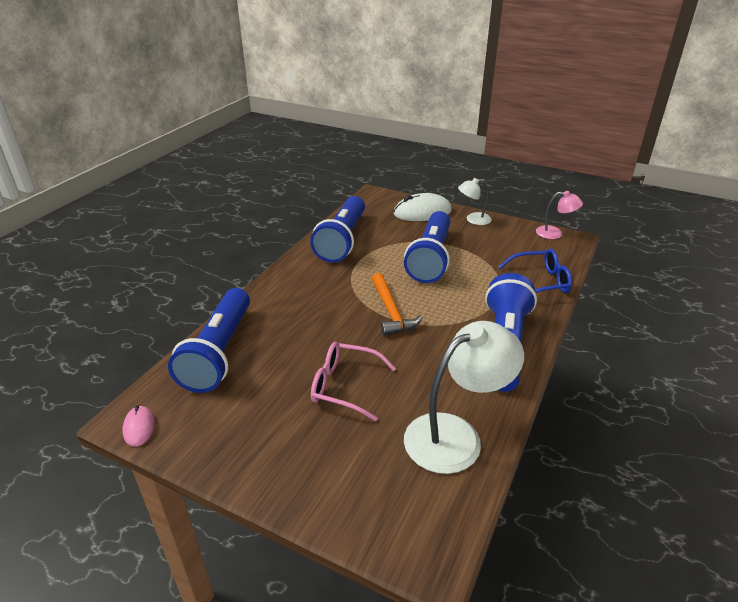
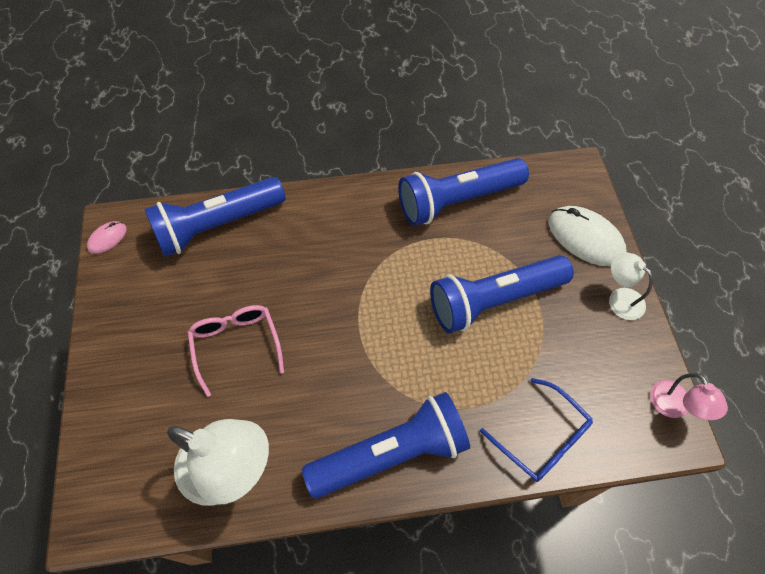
camera: 55 degrees right, 25 degrees up
orange hammer [372,273,423,336] -> none

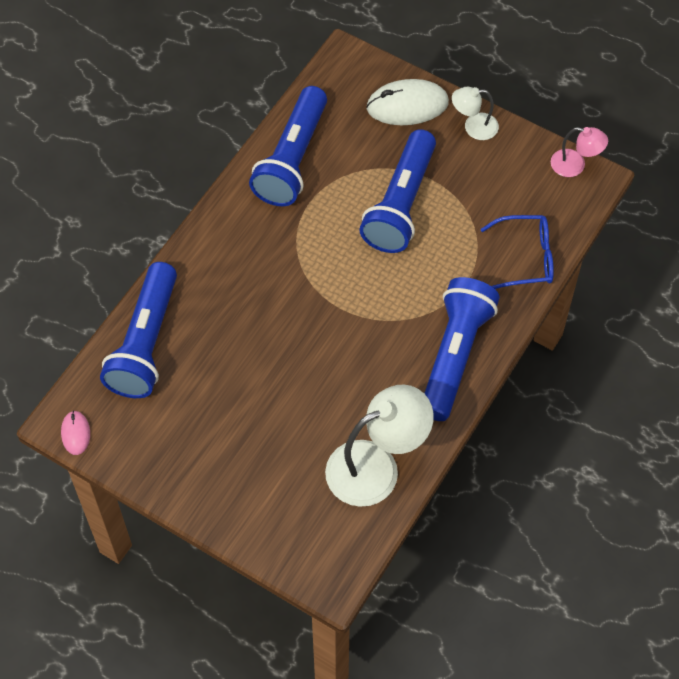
camera: 50 degrees left, 0 degrees up
pink glasses [188,305,284,397] -> none

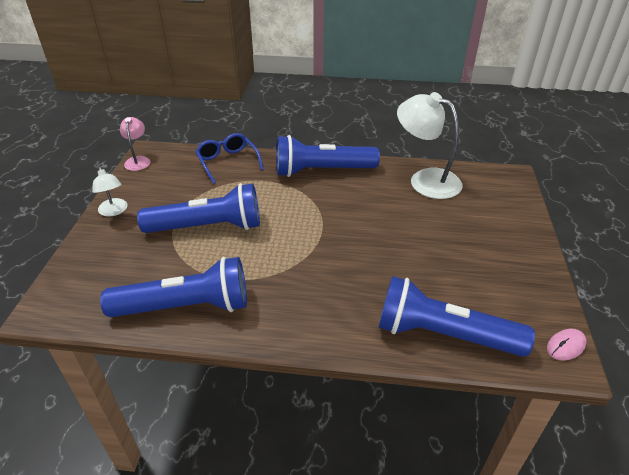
camera: 115 degrees left, 20 degrees down
blue flashlight [100,262,177,398] -> blue flashlight turned 150 degrees counterclockwise [378,276,535,357]
white mouse [366,79,449,125] -> none

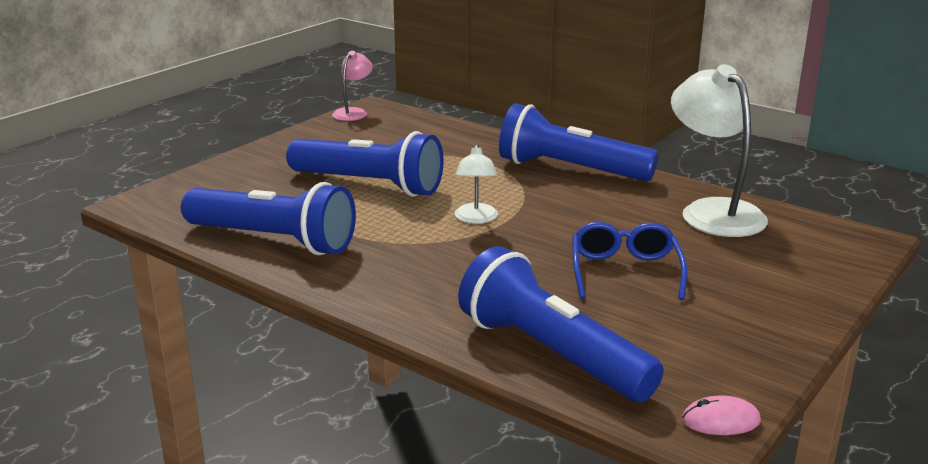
camera: 30 degrees right, 15 degrees down
white lamp [92,167,128,217] -> white lamp moved to [455,144,498,224]
blue glasses [195,133,264,184] -> blue glasses moved to [572,222,687,300]

